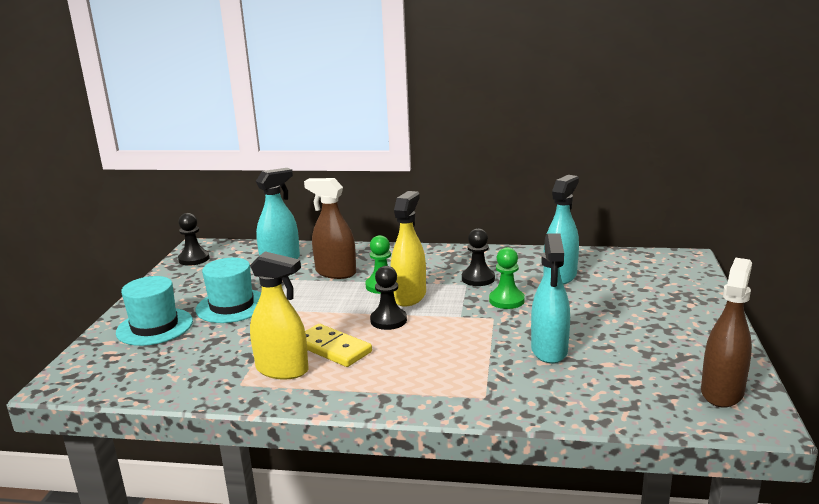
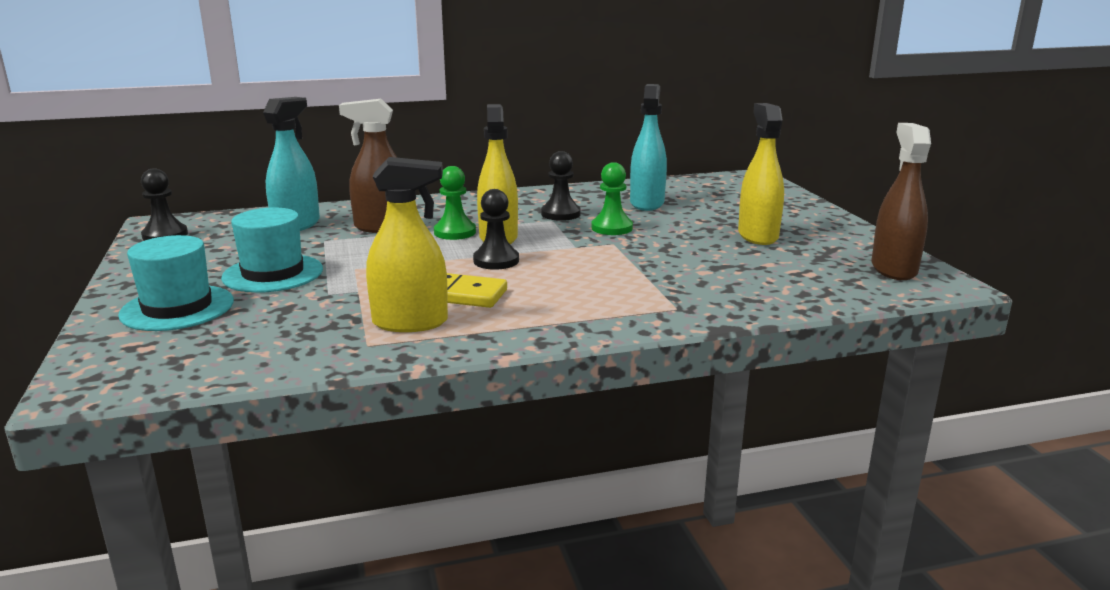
camera: 25 degrees left, 0 degrees up
turquoise spray bottle [531,233,570,364] -> none
none -> yellow spray bottle [738,103,784,245]

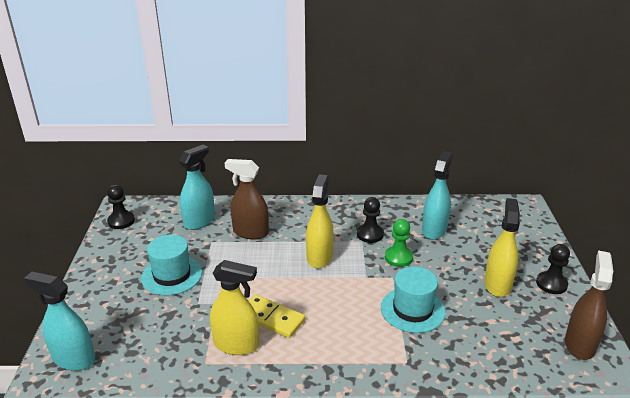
camera: 15 degrees right, 10 degrees up
turquoise hat [118,235,234,331] -> turquoise hat moved to [381,266,446,333]
green pawn [434,166,476,240] -> none
black pawn [473,189,519,270] -> black pawn moved to [536,244,570,294]
none -> turquoise spray bottle [24,272,95,371]

